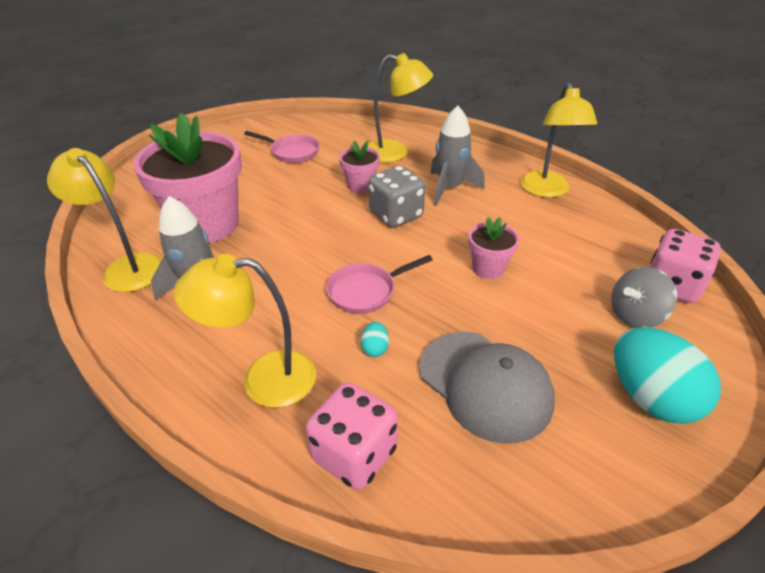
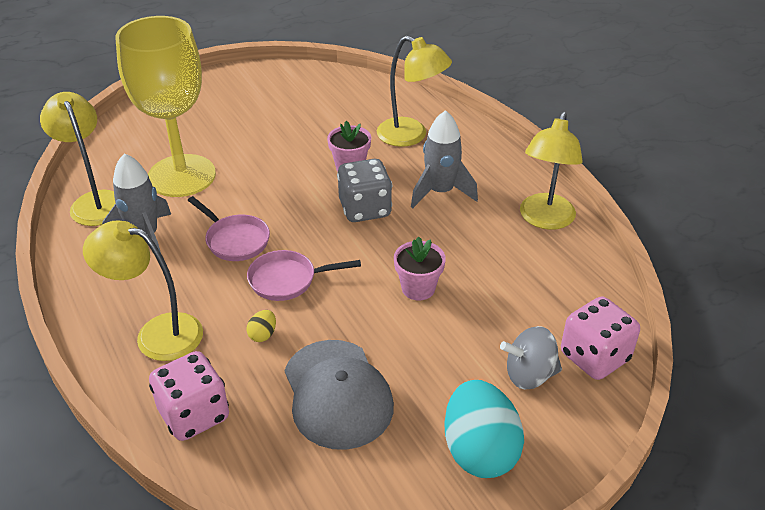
camera: 20 degrees right, 0 degrees up
pink flower pot [133,113,242,243] -> yellow goblet [116,16,216,197]
pink pan [244,131,320,163] -> pink pan moved to [188,196,270,261]
turquoise egg [361,322,389,357] -> yellow egg [247,310,276,342]

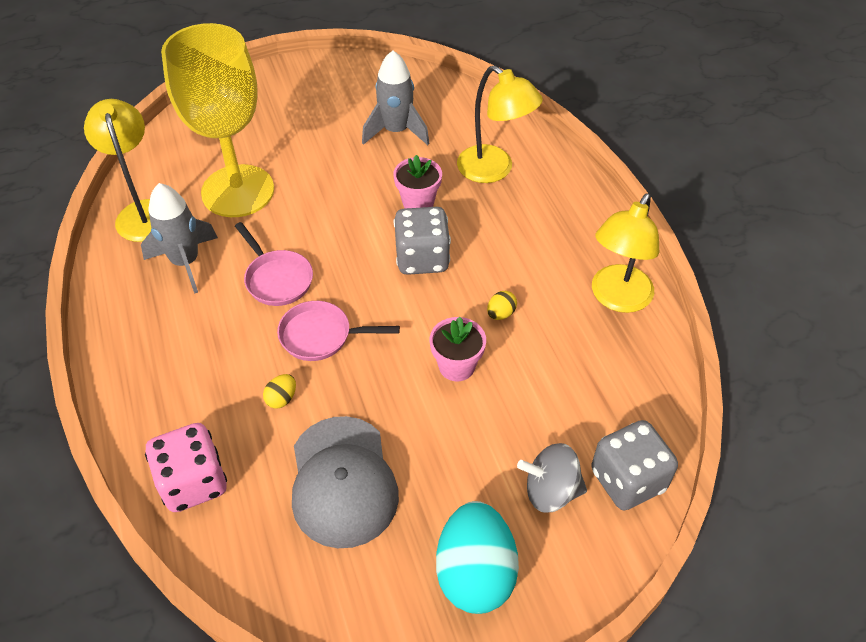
camera: 10 degrees right, 10 degrees up
yellow lamp [83,220,203,361] -> none
grey rocket [411,110,478,208] -> grey rocket moved to [362,50,430,145]
pink dice [561,297,640,380] -> grey dice [591,420,678,510]
none -> yellow egg [487,291,517,320]

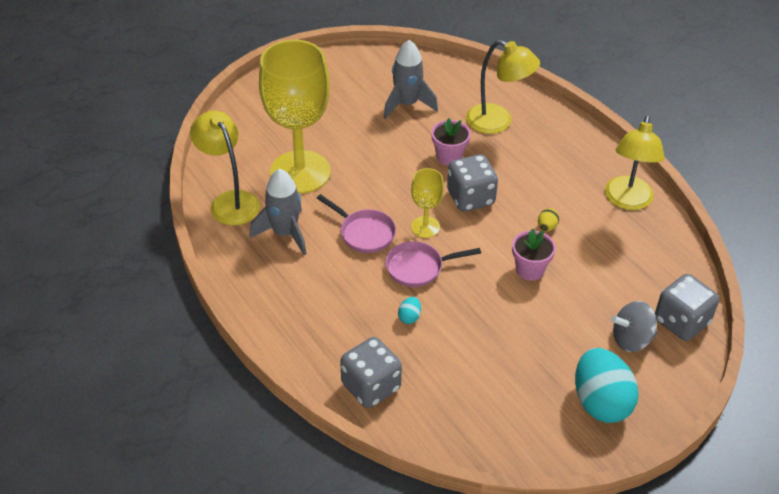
camera: 15 degrees left, 5 degrees down
pink dice [145,423,227,512] -> grey dice [340,337,402,408]
yellow egg [263,374,296,409] -> turquoise egg [398,297,421,324]
grey cap [292,416,399,548] -> none
none -> yellow goblet [411,168,444,238]

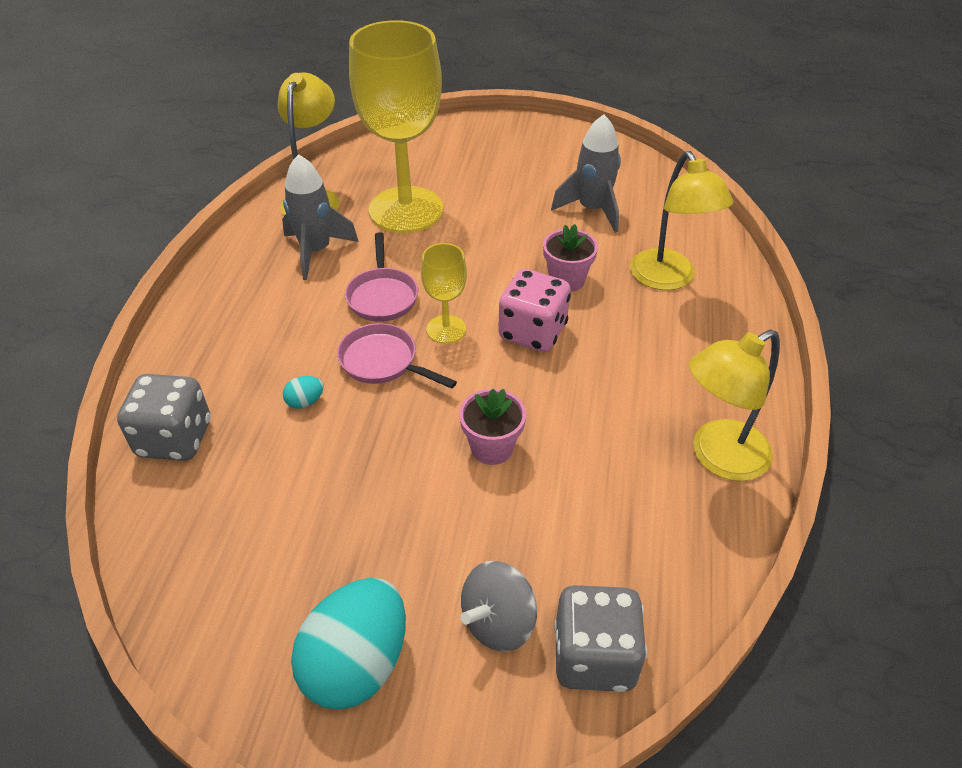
camera: 45 degrees right, 0 degrees up
grey dice [447,154,498,211] -> pink dice [498,269,571,352]
yellow egg [538,208,559,231] -> none
grey spinning top [611,301,657,352] -> grey spinning top turned 75 degrees counterclockwise [460,561,537,652]

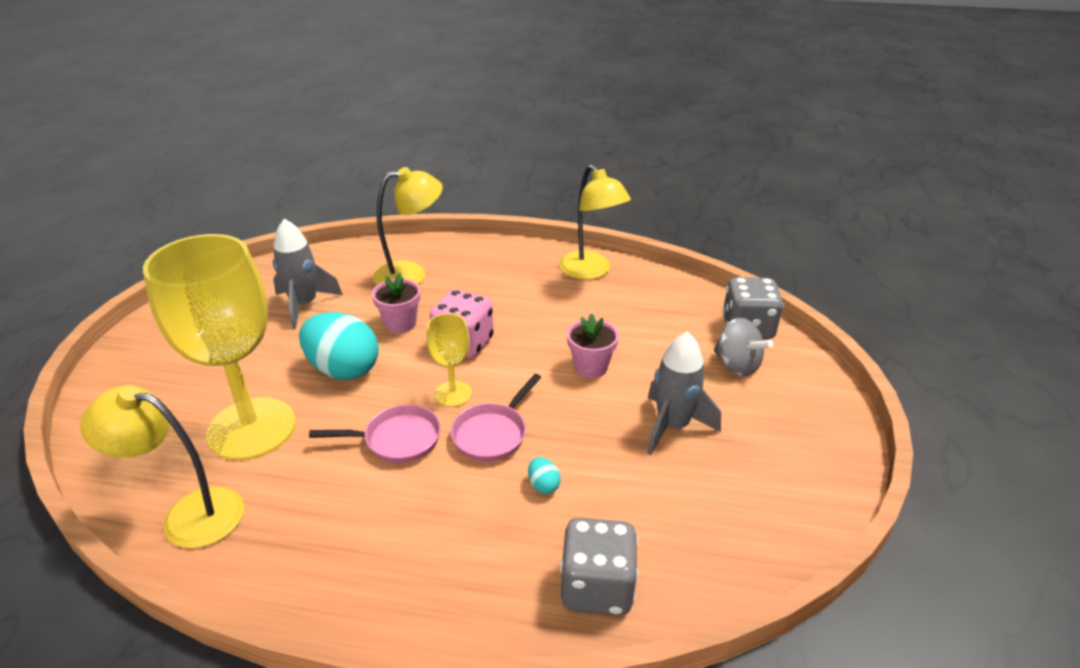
camera: 90 degrees left, 10 degrees down
grey rocket [282,154,359,280] -> grey rocket moved to [647,332,721,455]
turquoise egg [291,578,406,710] -> turquoise egg moved to [299,312,379,380]

